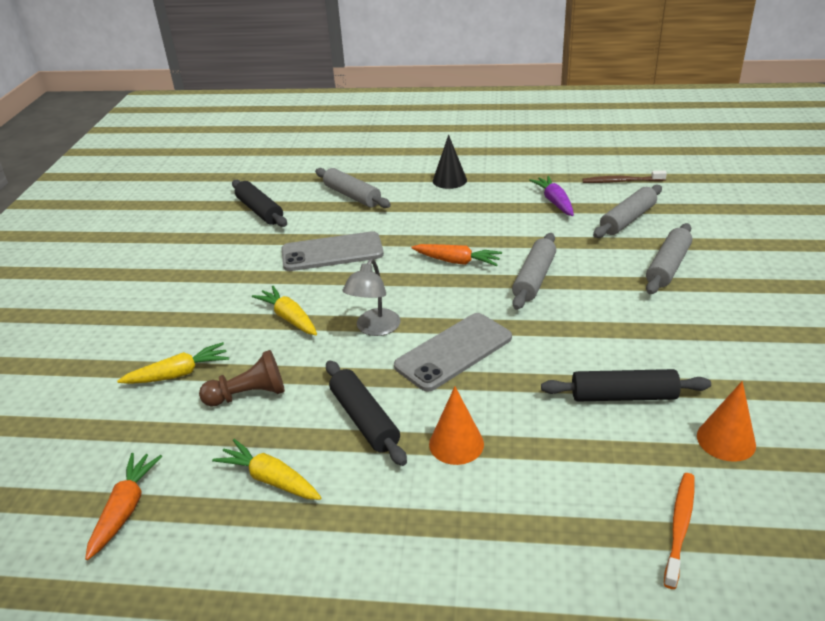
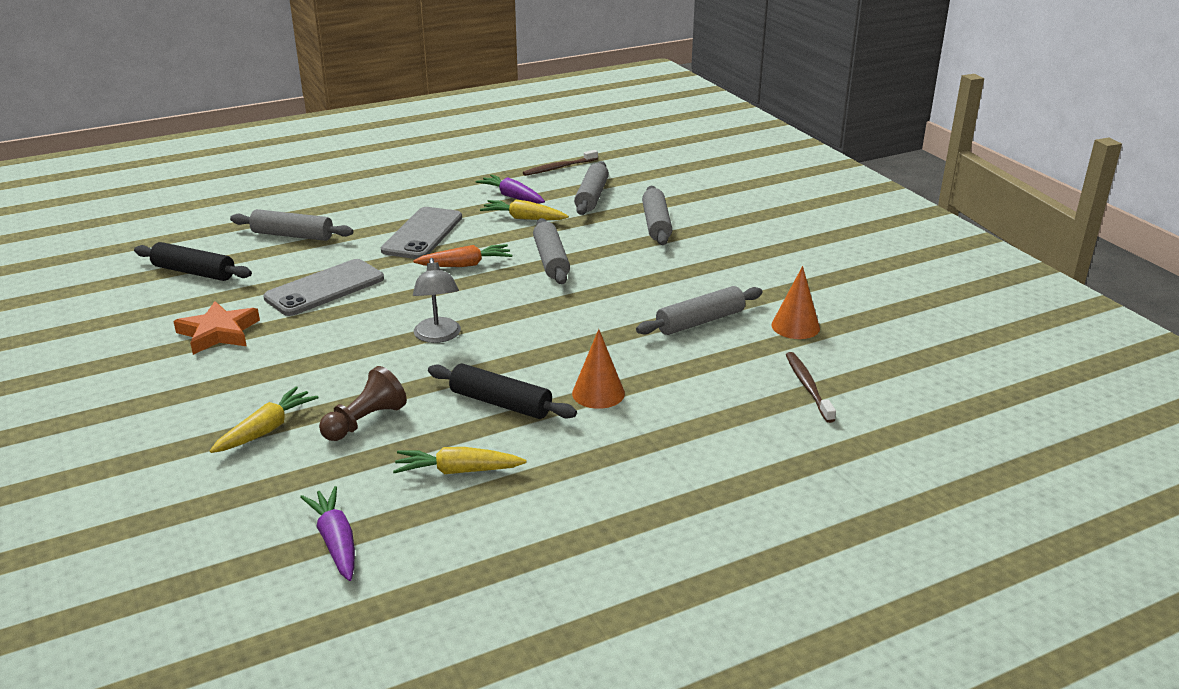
camera: 35 degrees left, 5 degrees down
orange carrot [85,453,162,560] -> purple carrot [300,486,355,581]
yellow carrot [252,286,317,335] -> yellow carrot moved to [480,200,569,220]
grey phone [394,313,512,392] -> grey phone moved to [381,207,462,259]
black cone [433,135,467,189] -> none
black rolling pin [541,369,711,402] -> grey rolling pin [636,286,763,335]
orange toothbrush [664,473,694,589] -> brown toothbrush [786,352,836,423]
none -> orange star [173,301,260,355]

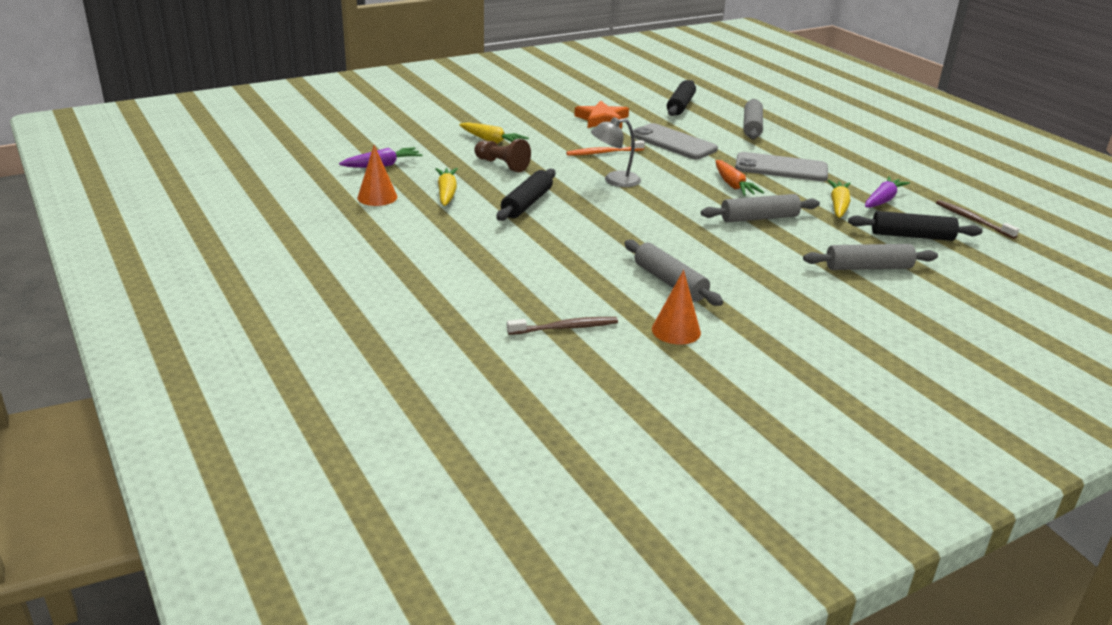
camera: 85 degrees right, 0 degrees up
orange cone [572,329,625,409] -> orange cone moved to [357,145,397,206]
grey rolling pin [574,161,609,215] -> black rolling pin [848,211,982,241]
none -> orange toothbrush [566,140,645,156]

